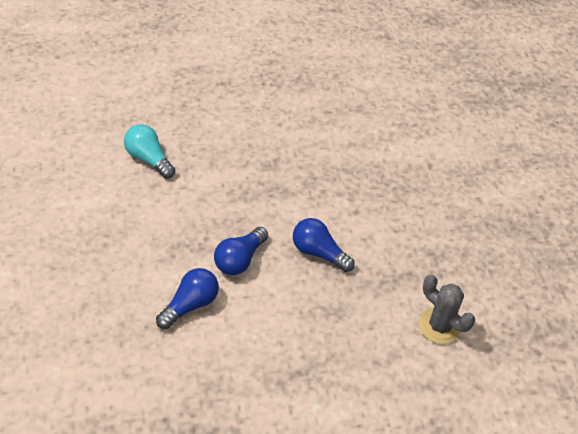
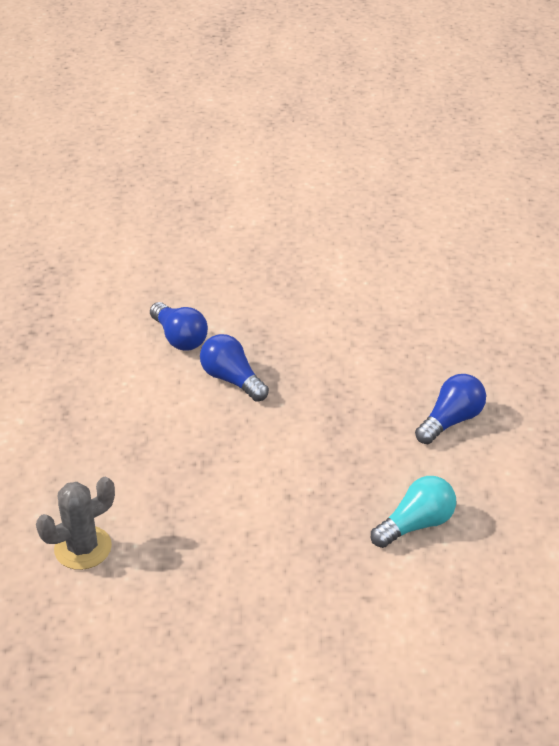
camera: 105 degrees right, 10 degrees down
turquoise light bulb [124,124,175,179] -> turquoise light bulb moved to [371,476,456,548]
blue light bulb [293,218,355,272] -> blue light bulb moved to [415,374,486,444]

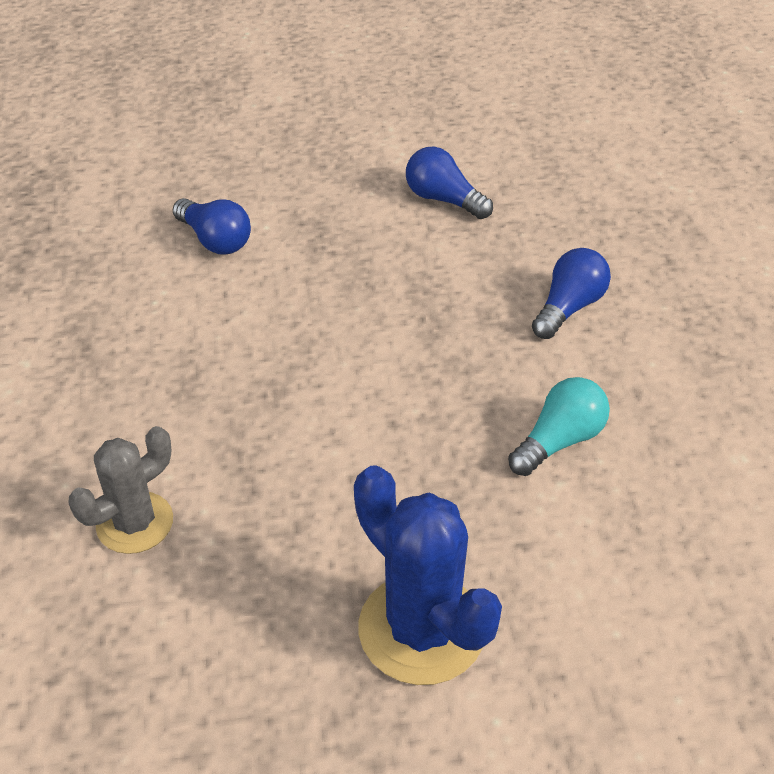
camera: 10 degrees left, 5 degrees up
blue light bulb [200,334,269,402] -> blue light bulb moved to [406,147,493,219]
none -> blue cactus [354,465,502,685]

